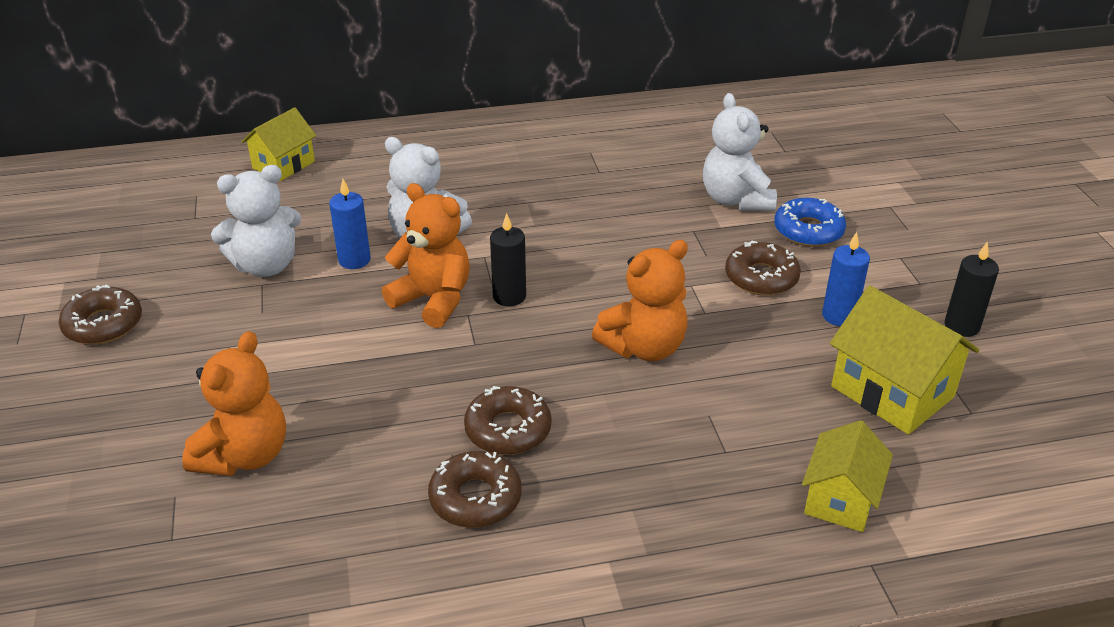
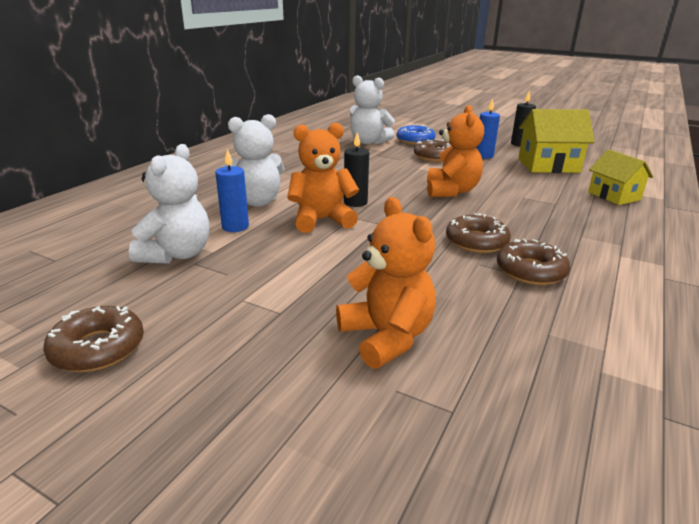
camera: 50 degrees left, 10 degrees down
yellow house [241,107,316,181] -> none

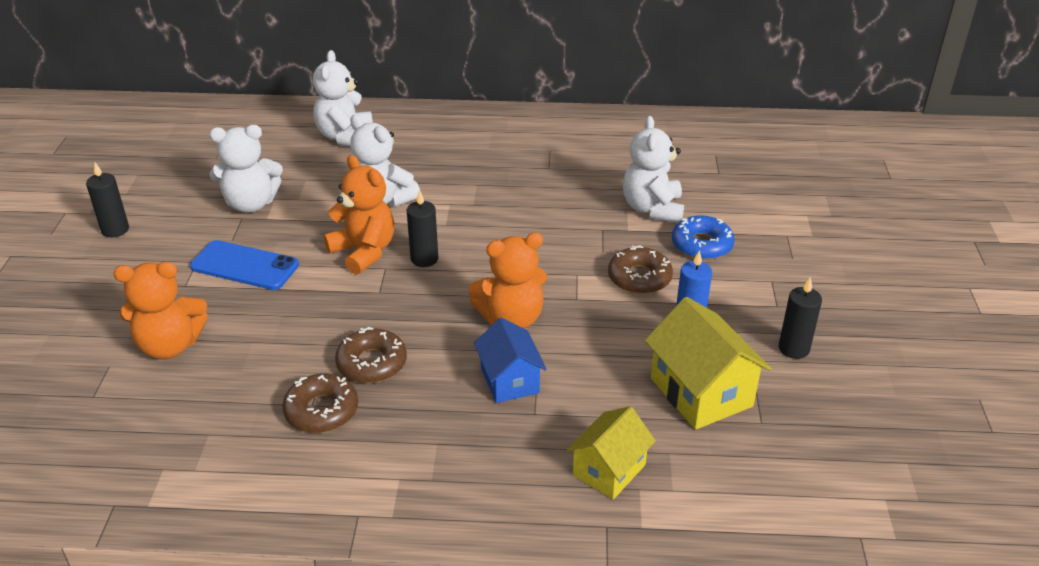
camera: 65 degrees right, 10 degrees up
brown donut [43,306,144,372] -> black candle [86,162,129,237]
blue candle [215,149,249,232] -> none
orange teddy bear [336,197,436,369] -> orange teddy bear turned 45 degrees clockwise [113,262,208,359]
none -> blue phone [190,240,299,290]
none -> white teddy bear [313,50,373,147]
none -> blue house [474,318,547,403]

